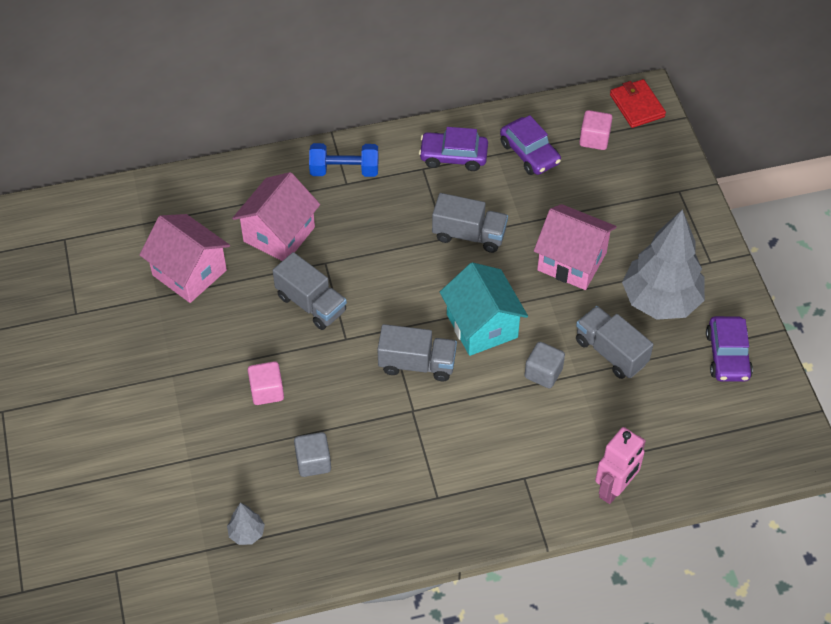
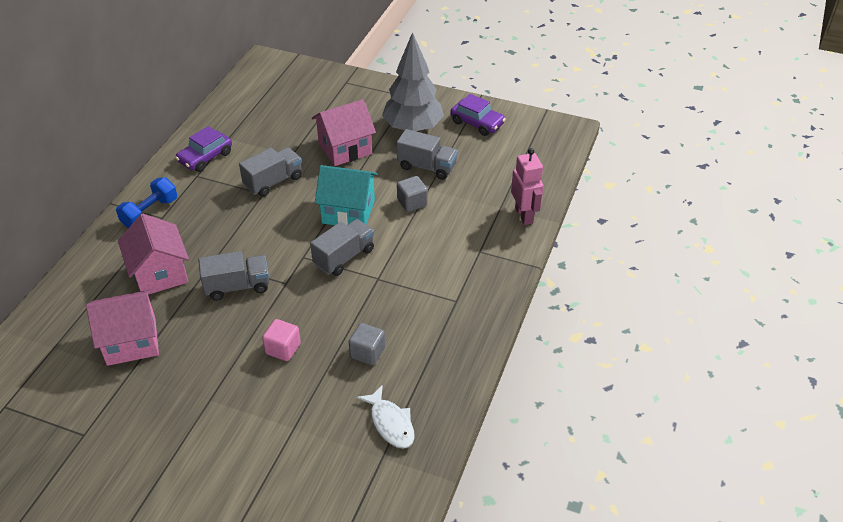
camera: 55 degrees left, 10 degrees down
grey tree [227,503,265,545] -> white fish [357,385,415,449]
purple car [500,115,561,175] -> none
grey truck [576,306,653,379] -> grey truck turned 150 degrees counterclockwise [397,129,458,180]
pink cube [579,110,612,150] -> none
red wallet [610,79,666,128] -> none

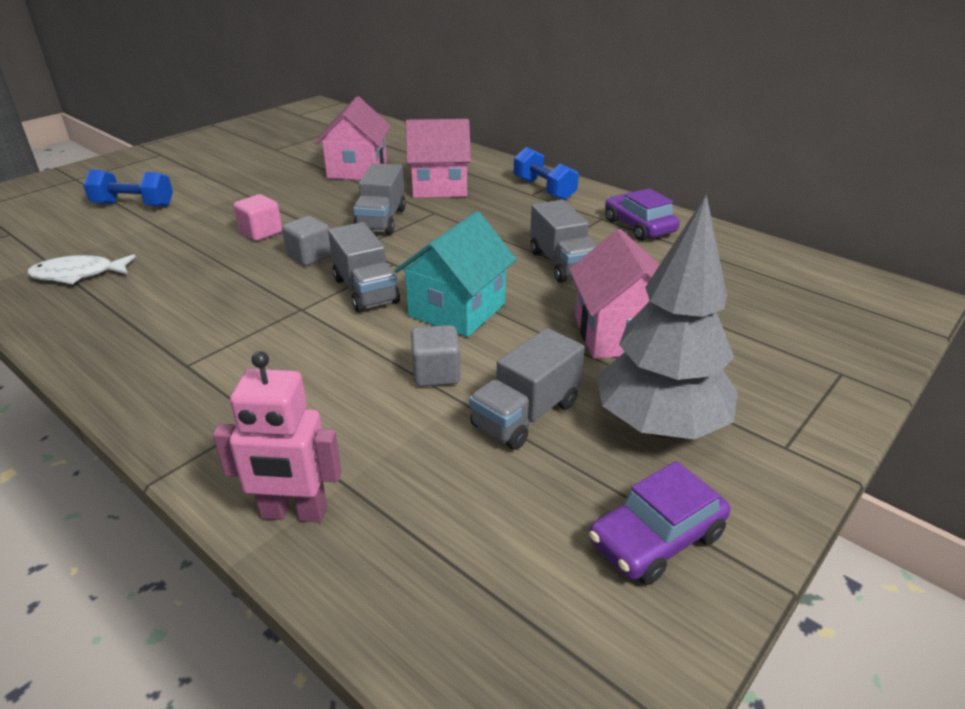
camera: 110 degrees right, 10 degrees down
grey cube [349,323,385,365] -> grey cube moved to [282,216,331,266]
none -> blue dumbbell [83,170,173,207]

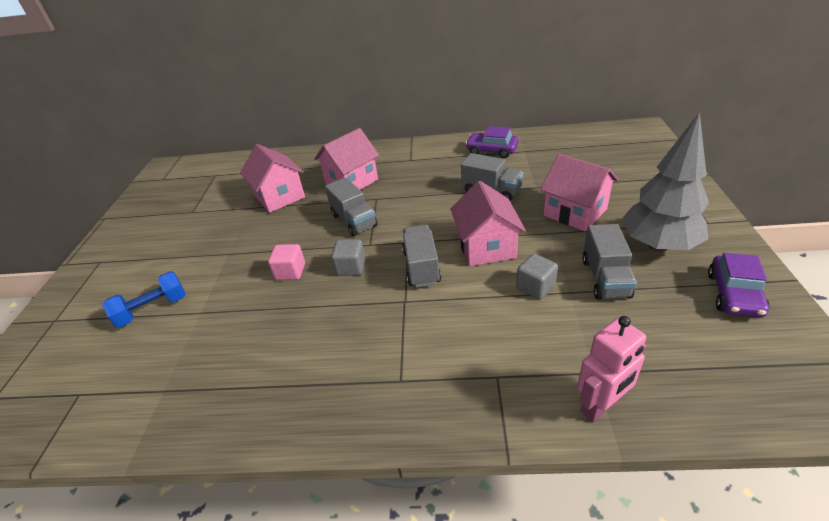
camera: 35 degrees left, 5 degrees up
white fish [27,254,136,284] -> none
grey truck [328,222,400,313] -> grey truck turned 120 degrees counterclockwise [402,225,441,287]
turquoise house [394,211,517,337] -> pink house [450,181,526,266]
blue dumbbell [514,147,579,200] -> none

